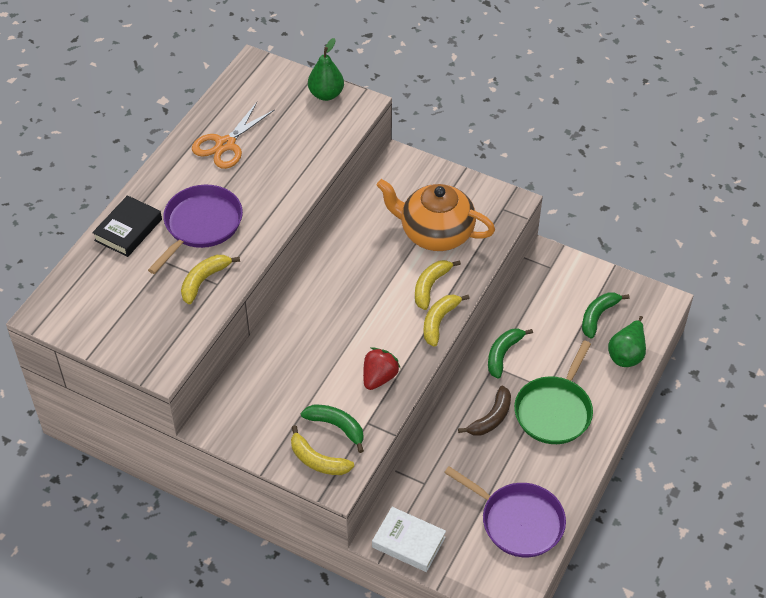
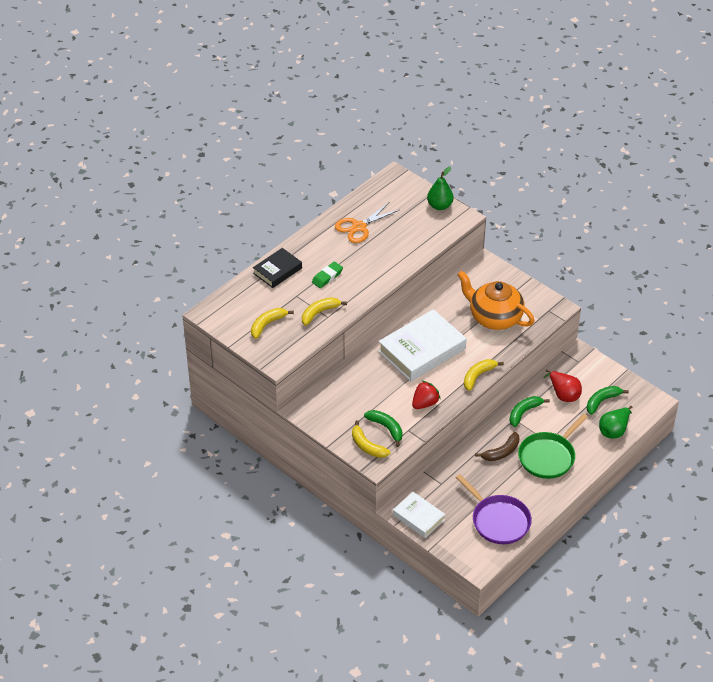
camera: 15 degrees right, 5 degrees down
purple pan [148,185,243,274] -> green eraser [312,262,343,288]
yellow banana [415,260,461,310] -> yellow banana moved to [251,308,294,339]
none -> white book [378,309,466,382]
none -> red pear [544,369,582,402]

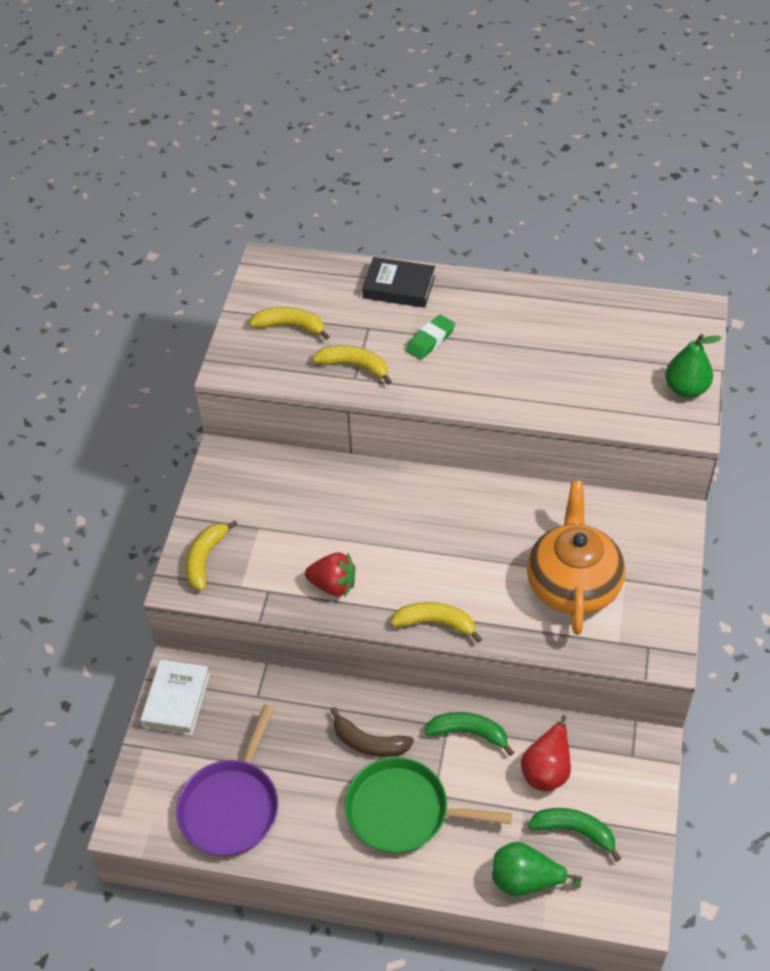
camera: 60 degrees right, 5 degrees up
green eraser [312,262,343,288] -> green eraser turned 60 degrees counterclockwise [406,315,455,360]
orange scissors [335,202,399,243] -> none
green banana [364,410,403,447] -> none
white book [378,309,466,382] -> none

